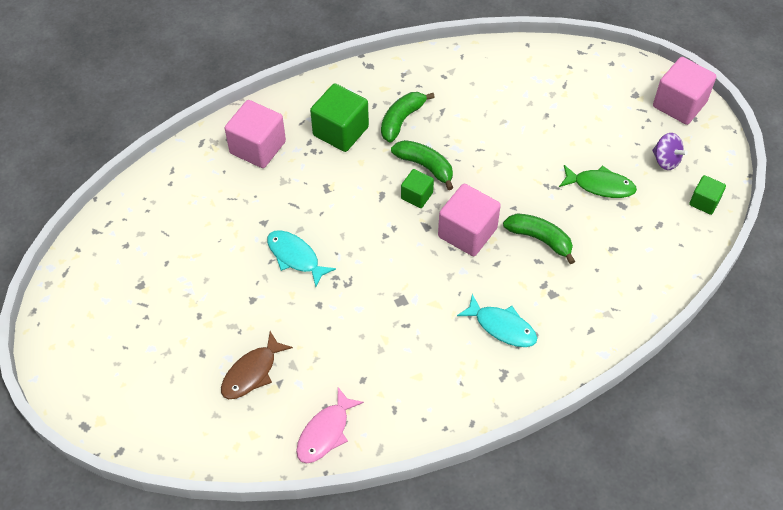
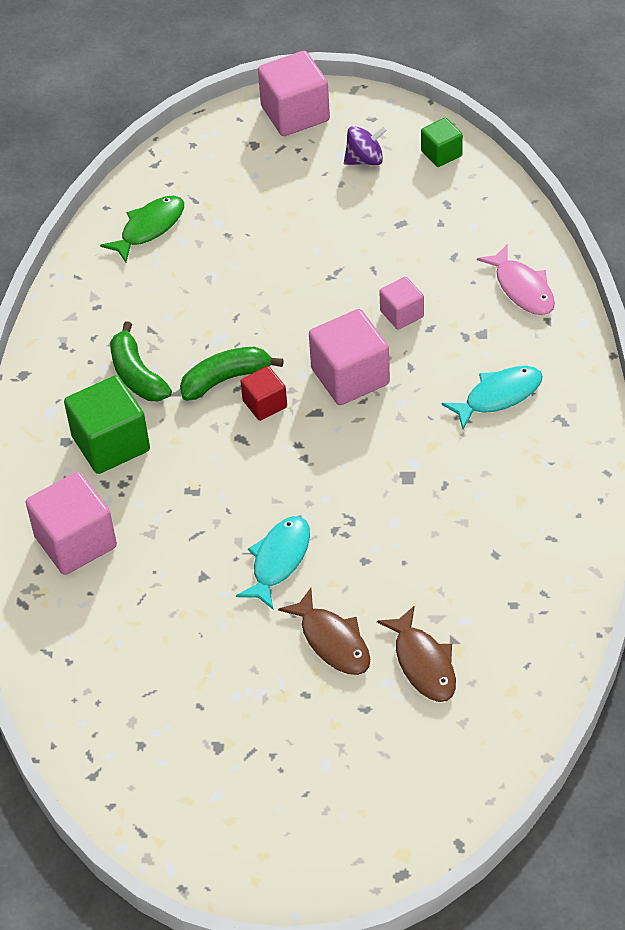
camera: 60 degrees left, 5 degrees down
turquoise fish [267,230,336,287] -> turquoise fish turned 135 degrees clockwise [236,516,310,610]
pink fish [296,387,364,463] -> pink fish moved to [477,244,555,315]
green cube [401,169,434,208] -> red cube [240,366,287,421]
green banana [503,213,575,264] -> pink cube [379,277,424,330]
green fish [559,165,637,198] -> green fish moved to [100,196,184,263]
none -> brown fish [278,588,370,675]

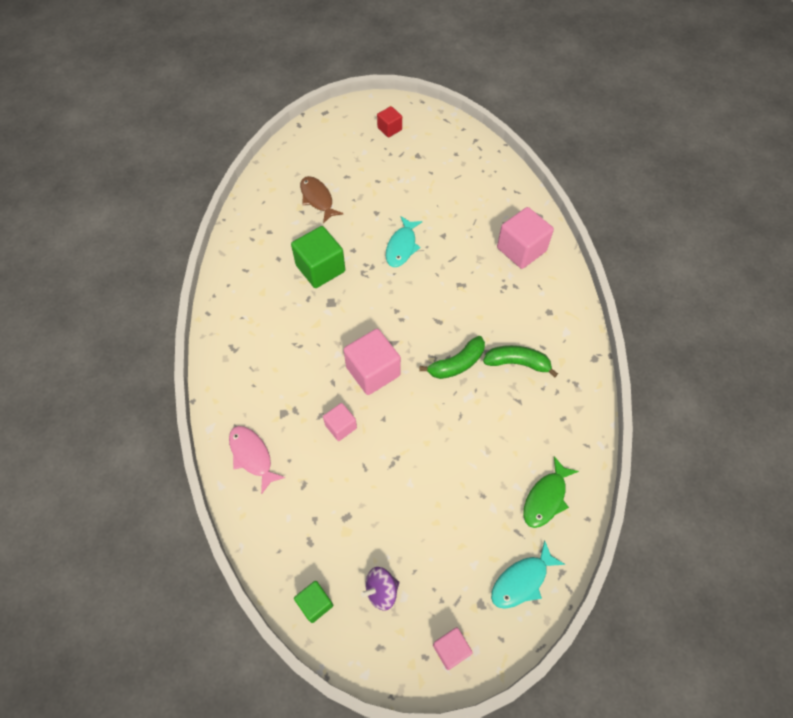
camera: 170 degrees right, 10 degrees up
green cube [64,375,150,474] -> green cube moved to [291,226,345,288]
green banana [110,321,172,401] -> green banana turned 45 degrees counterclockwise [483,345,558,378]
red cube [240,366,287,421] -> red cube moved to [377,106,402,138]
pink cube [258,51,330,136] -> pink cube [433,627,473,670], size x0.56
brown fish [278,588,370,675] -> none
turquoise fish [442,366,543,429] -> turquoise fish moved to [491,540,565,609]

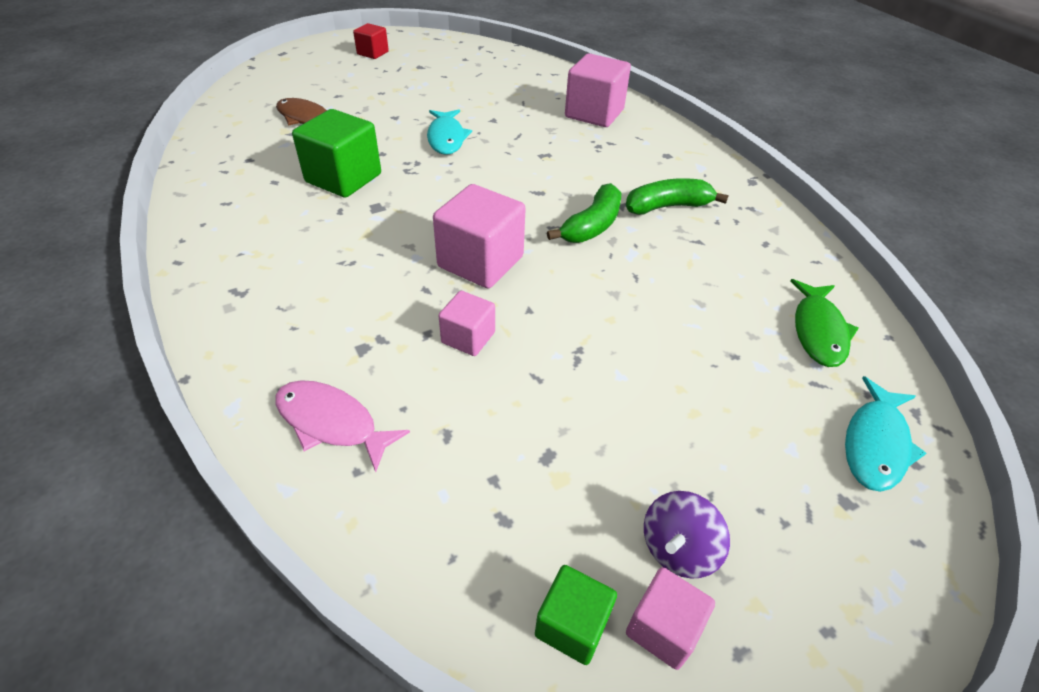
camera: 25 degrees left, 15 degrees down
pink cube [433,627,473,670] -> pink cube moved to [626,567,715,670]

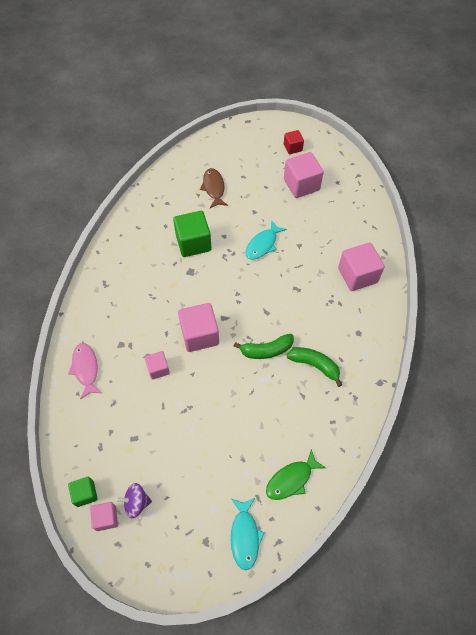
camera: 45 degrees right, 15 degrees up
turquoise fish [845,376,927,492] -> turquoise fish turned 75 degrees counterclockwise [231,498,265,570]
none -> pink cube [284,152,324,198]

